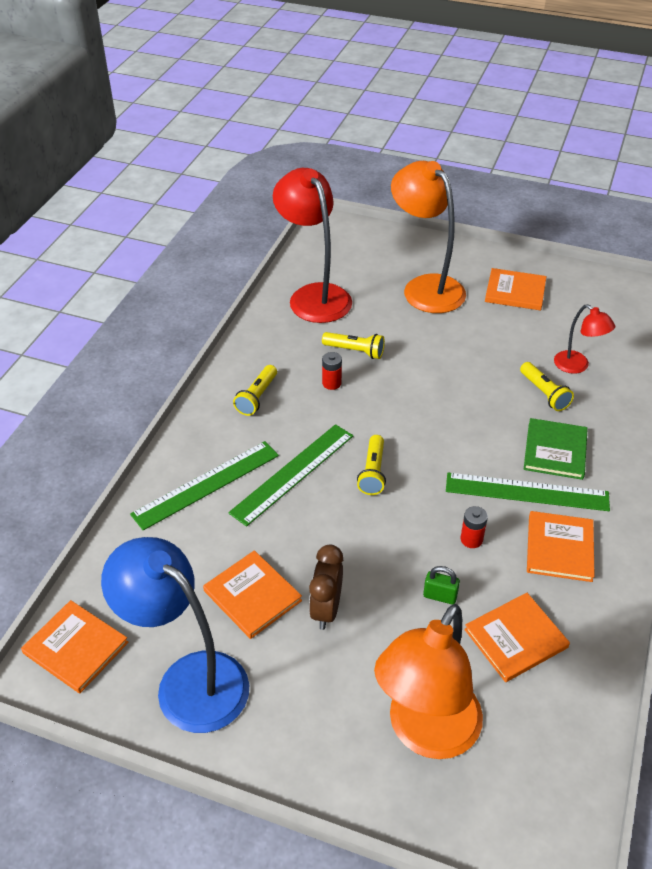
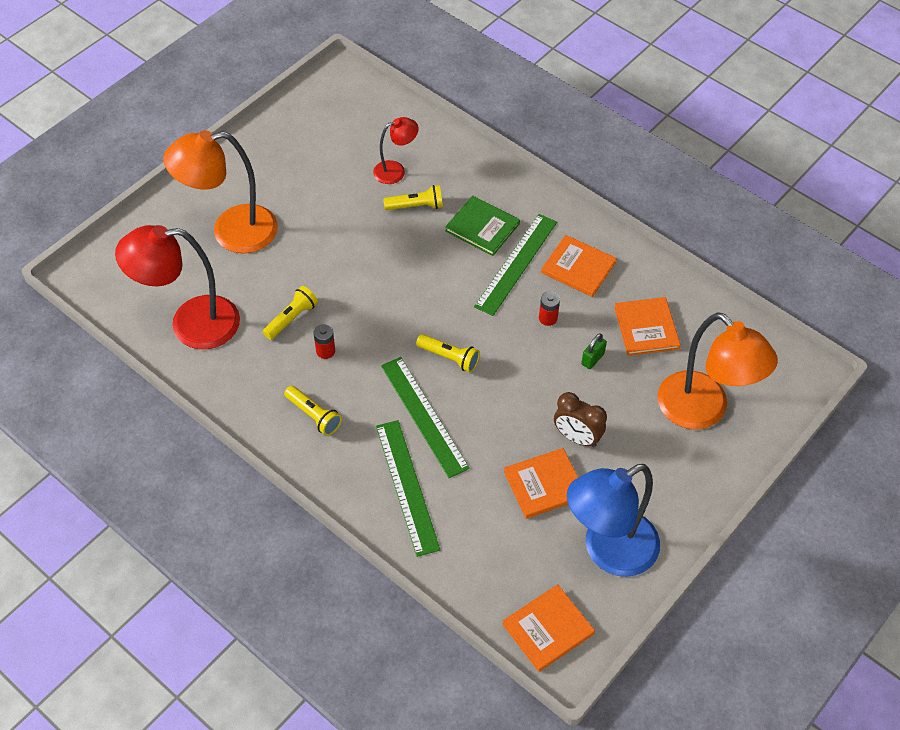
camera: 70 degrees left, 10 degrees up
orange book [485,268,547,311] -> none

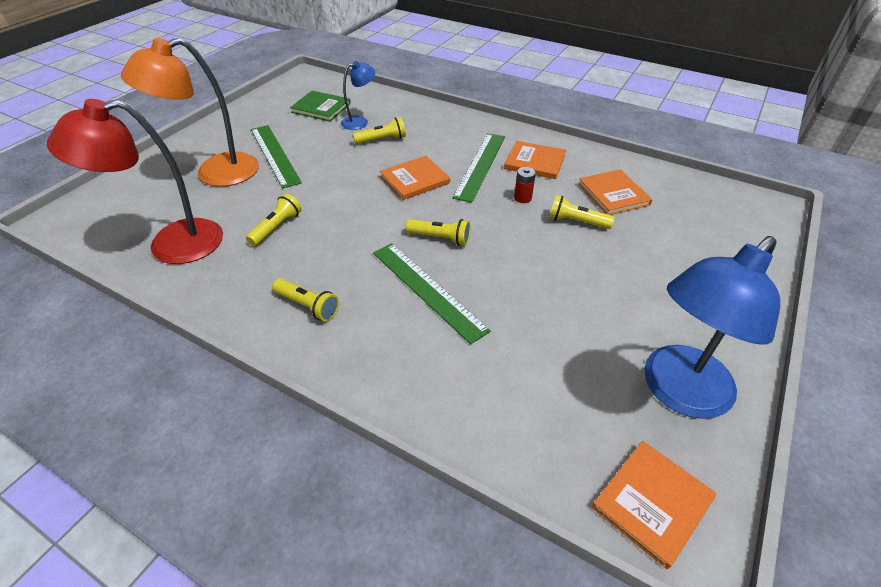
camera: 10 degrees left, 10 degrees down
red battery [314,324,335,359] -> none
red lamp [373,117,419,184] -> blue lamp [341,61,375,130]
green ruler [376,420,440,557] -> green ruler moved to [251,125,302,189]
green book [445,196,520,256] -> green book moved to [290,91,351,121]
orange book [504,448,578,519] -> orange book moved to [380,156,450,200]
brown clock [554,392,607,447] -> none
green padlock [581,333,607,369] -> yellow flashlight [549,195,615,229]
orange lamp [657,312,778,429] -> none

